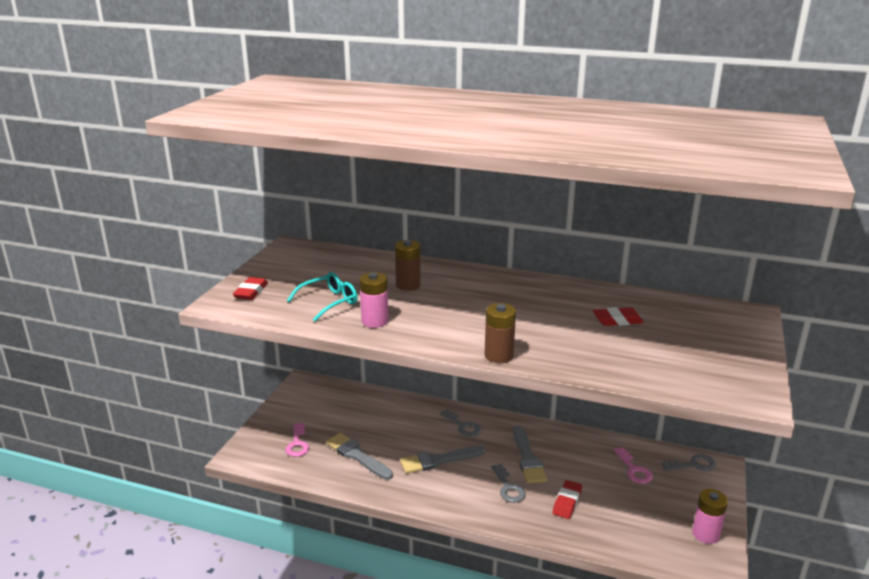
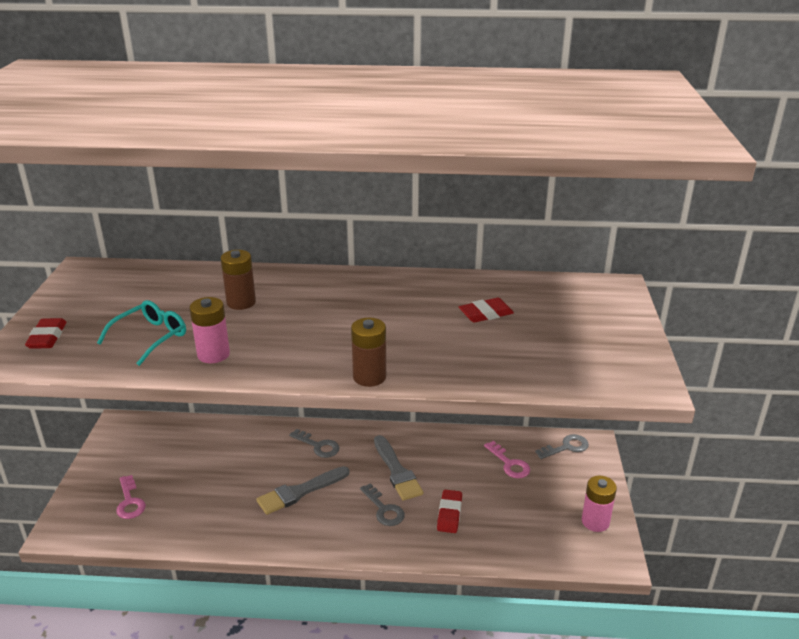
camera: 15 degrees left, 5 degrees up
grey brush [326,433,393,480] -> none

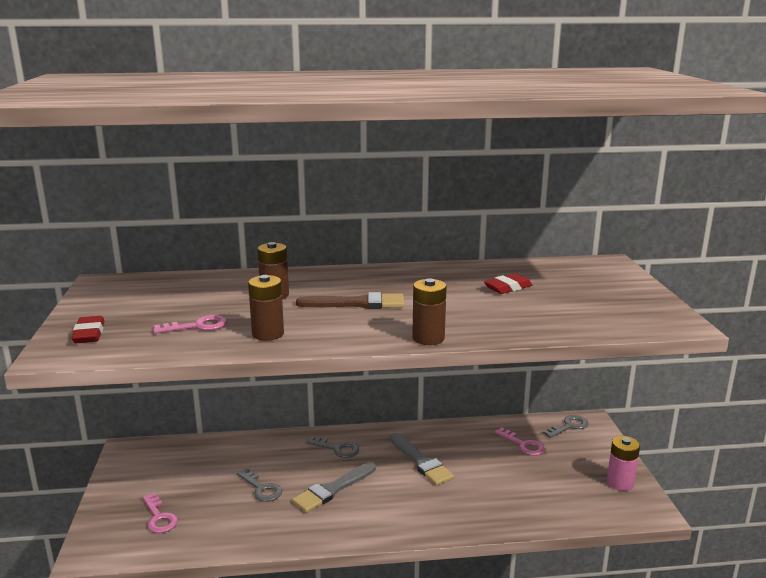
camera: 10 degrees left, 10 degrees down
turquoise glasses [97,300,186,366] -> pink key [153,315,227,334]
pink battery [190,297,230,363] -> brown battery [248,275,284,341]
grey key [360,483,405,526] -> grey key moved to [237,468,282,502]
red eraser [437,490,462,533] -> none
none -> brown brush [296,292,404,309]

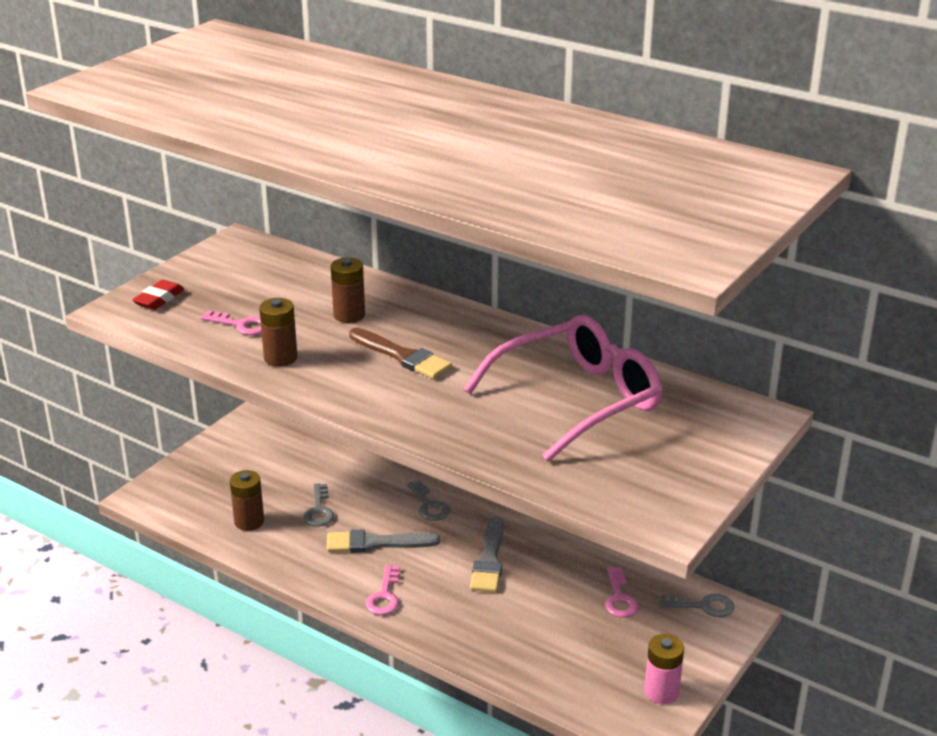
camera: 40 degrees right, 10 degrees up
pink key [142,493,178,533] -> pink key moved to [366,565,400,615]
brown battery [412,278,447,345] -> brown battery moved to [230,470,264,531]
red eraser [484,273,532,294] -> pink glasses [464,315,662,462]

